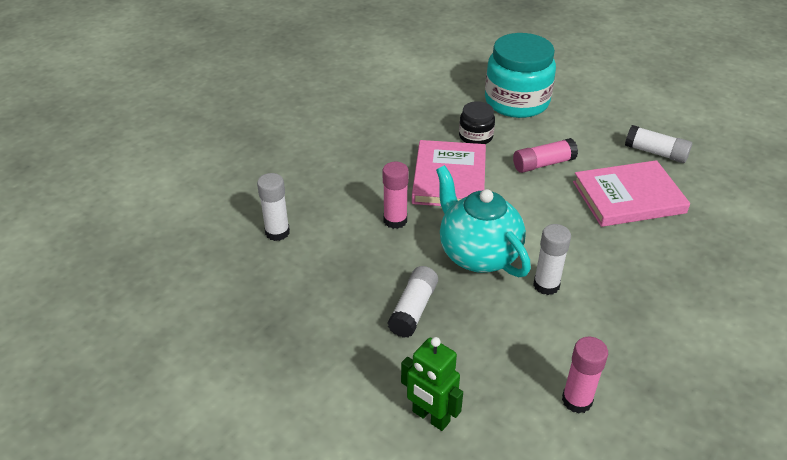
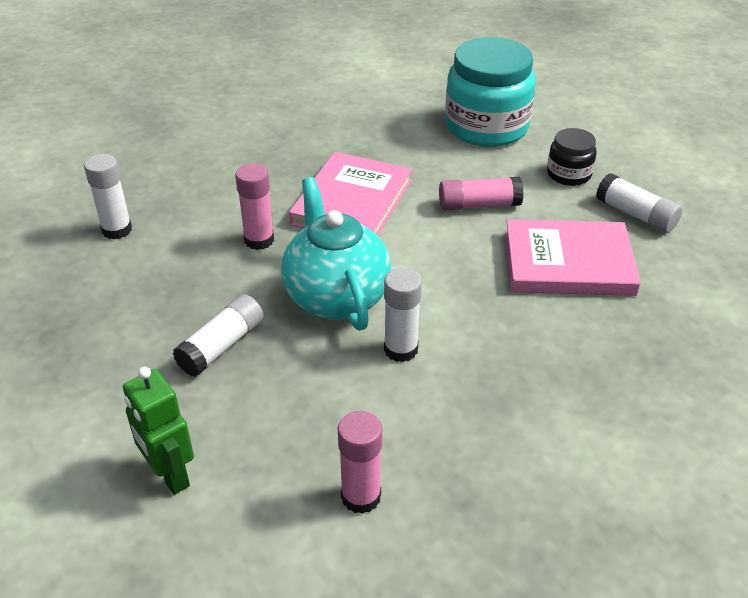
camera: 15 degrees right, 0 degrees up
black jar [459,101,495,144] -> black jar moved to [547,128,597,186]

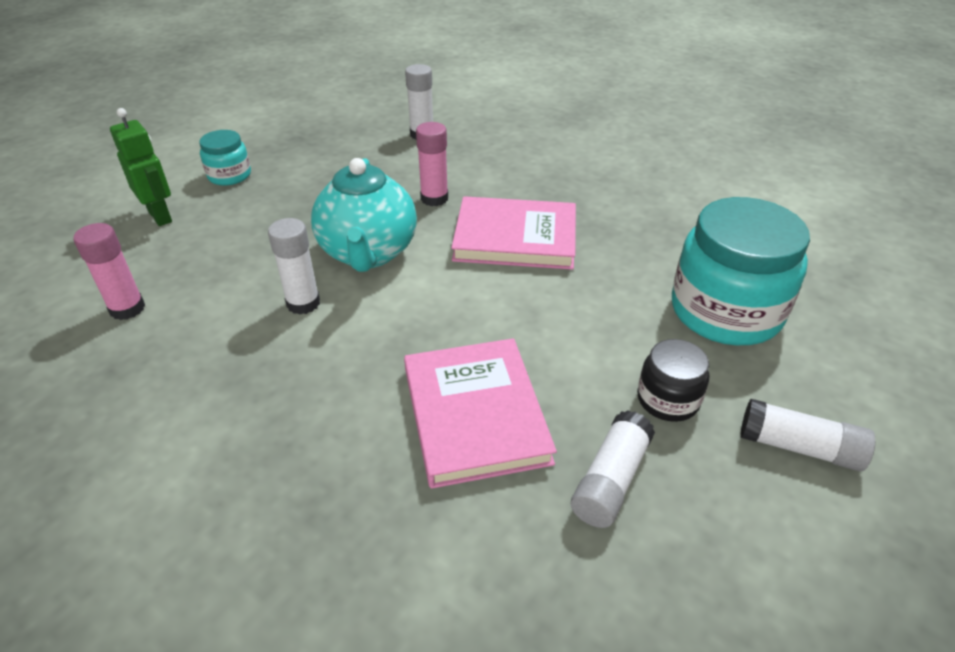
camera: 75 degrees right, 0 degrees up
green robot [123,367,194,495] -> green robot turned 105 degrees clockwise [110,108,172,226]
white glue stick [173,294,264,377] -> white glue stick moved to [740,399,875,471]
turquoise teapot [281,177,391,331] -> turquoise teapot turned 120 degrees clockwise [311,158,417,272]
pink glue stick [439,177,524,211] -> none
none -> turquoise jar [199,130,251,186]

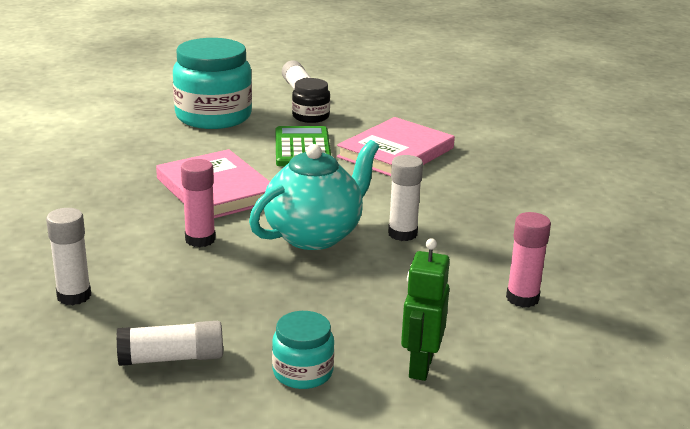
camera: 130 degrees left, 15 degrees down
white glue stick [571,410,655,528] -> white glue stick moved to [117,321,223,366]
none -> green calculator [275,126,331,167]

